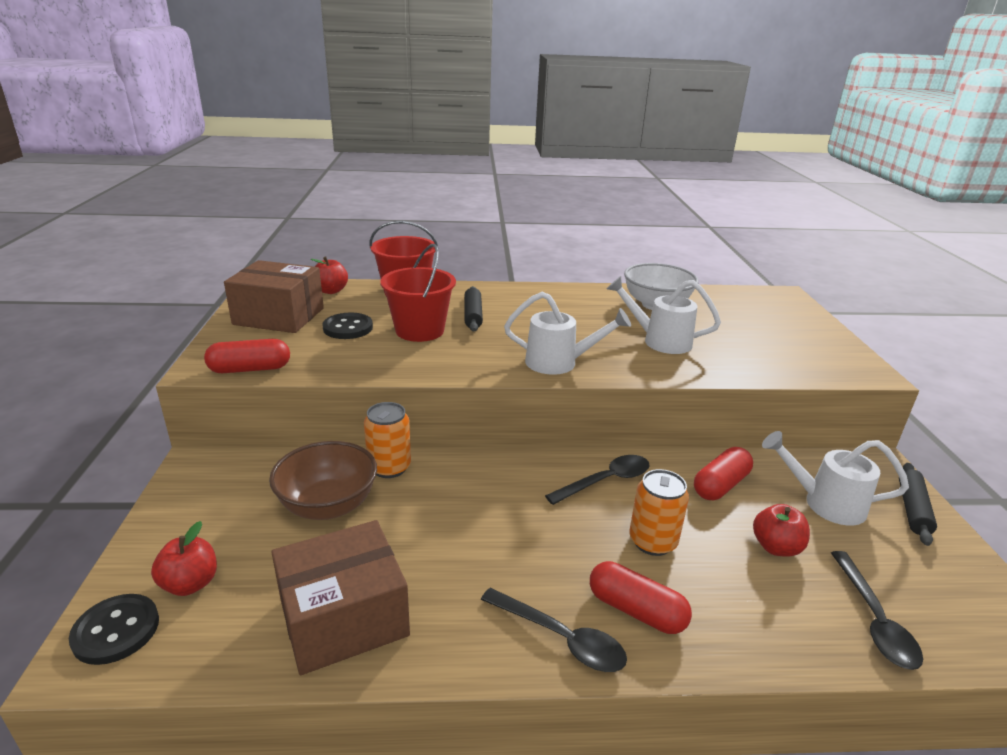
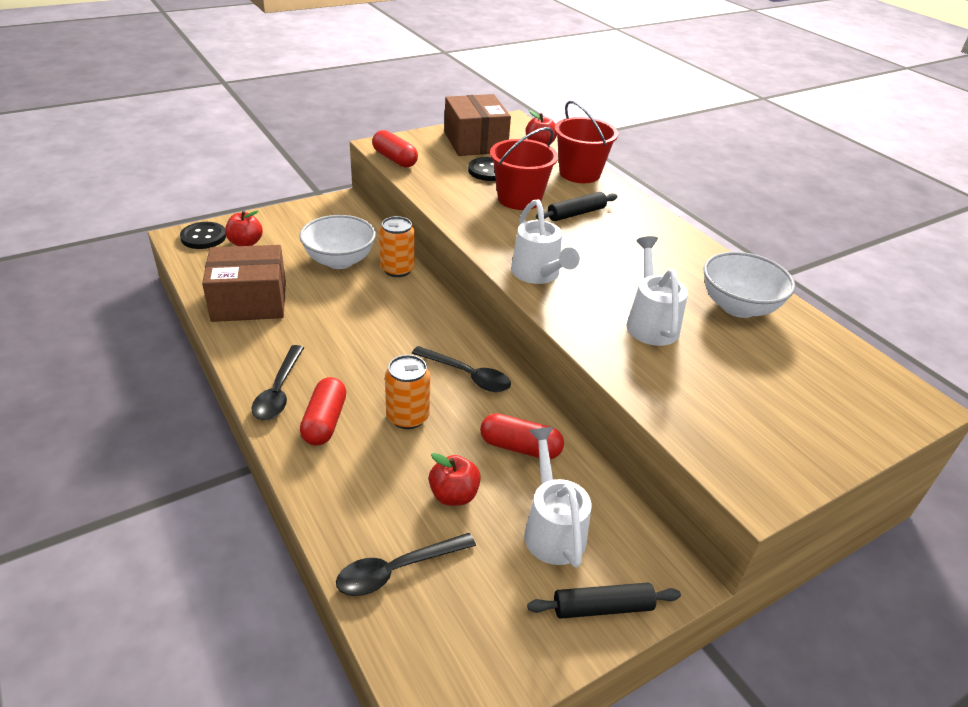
camera: 60 degrees right, 10 degrees up
brown bowl [269,441,377,520] -> white bowl [299,215,376,269]
brown box [271,520,410,675] -> brown box turned 45 degrees counterclockwise [202,245,286,322]

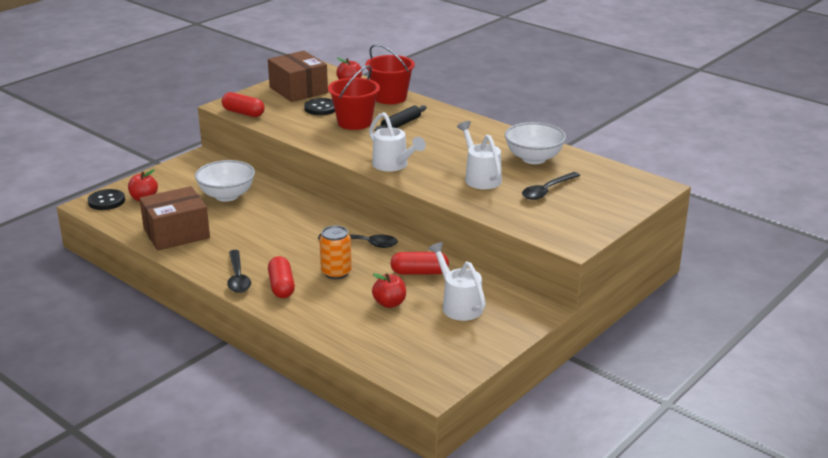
camera: 15 degrees left, 10 degrees down
black spoon [336,533,476,596] -> black spoon moved to [522,172,581,200]
orange can [379,216,415,277] -> none
black rolling pin [527,583,681,619] -> none

